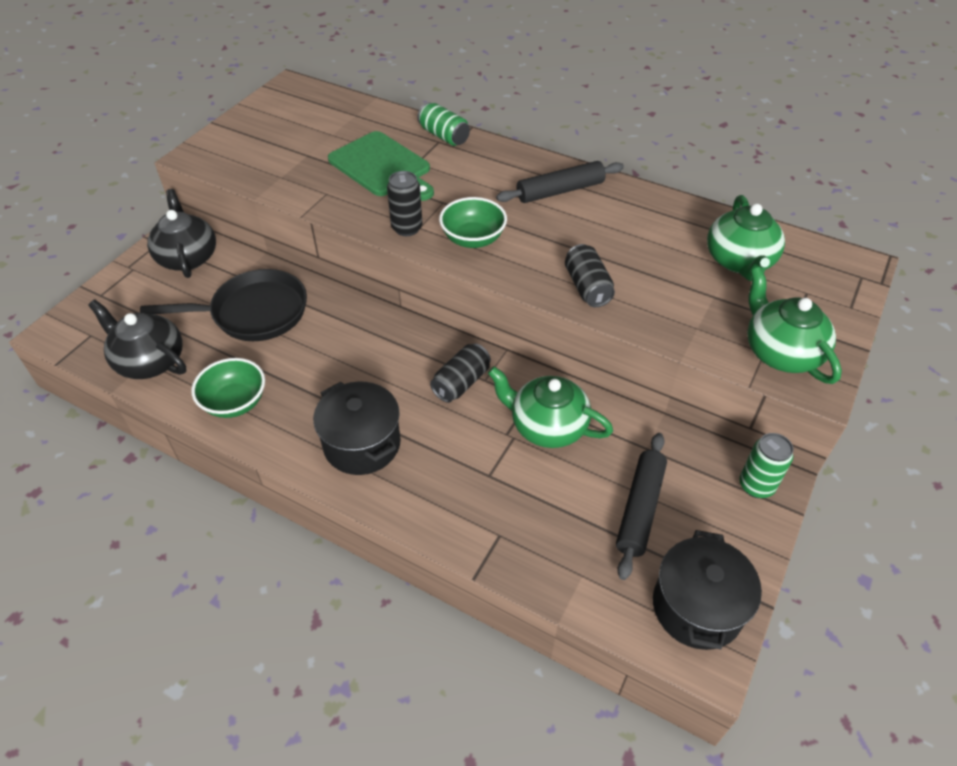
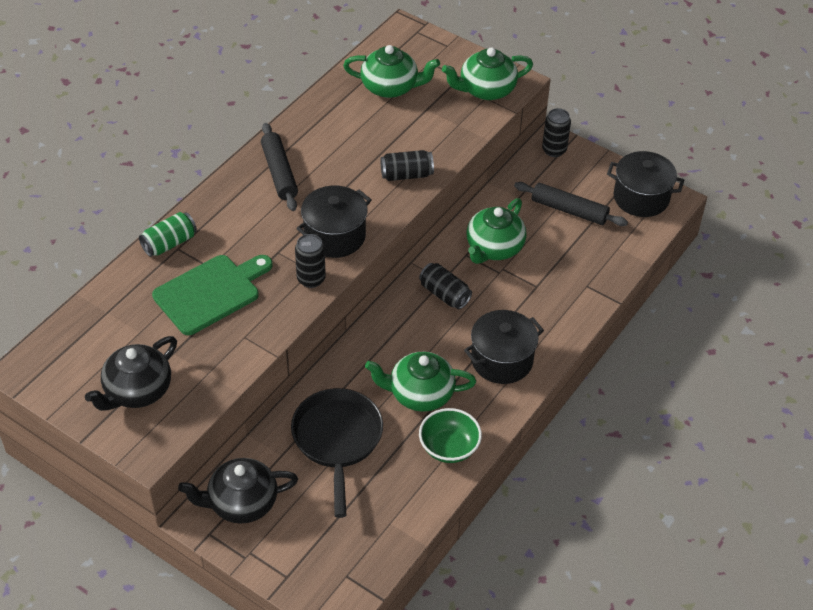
camera: 85 degrees left, 0 degrees up
black teapot [88,300,186,379] -> black teapot moved to [85,336,177,411]
green bowl [439,197,507,248] -> black pot [296,185,372,258]
green can [739,433,794,498] -> black can [542,108,571,157]
none -> green teapot [365,352,476,412]

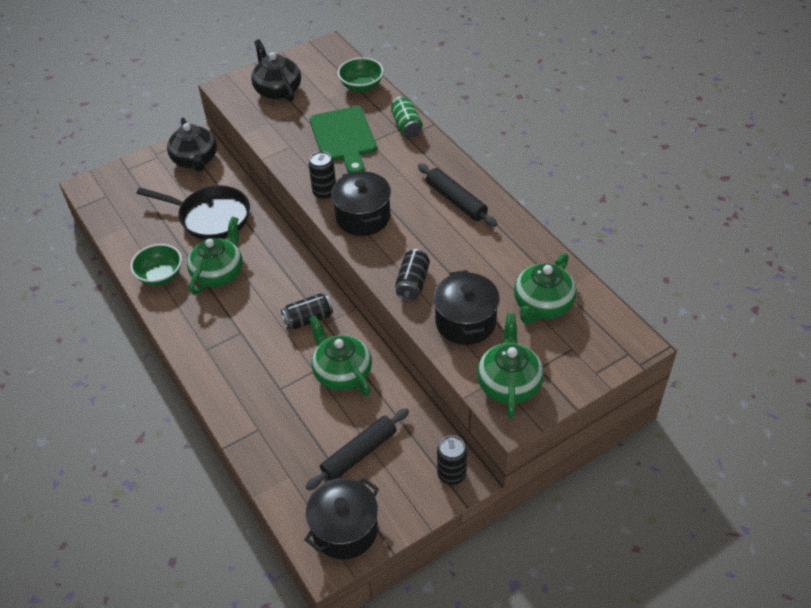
camera: 115 degrees right, 0 degrees up
black teapot [178,458,298,524] -> black teapot turned 150 degrees clockwise [167,118,217,172]
black rolling pin [261,123,298,211] -> black rolling pin turned 45 degrees clockwise [418,163,497,227]
black pot [464,310,544,384] -> black pot moved to [433,270,500,345]
none -> green bowl [338,57,384,92]

